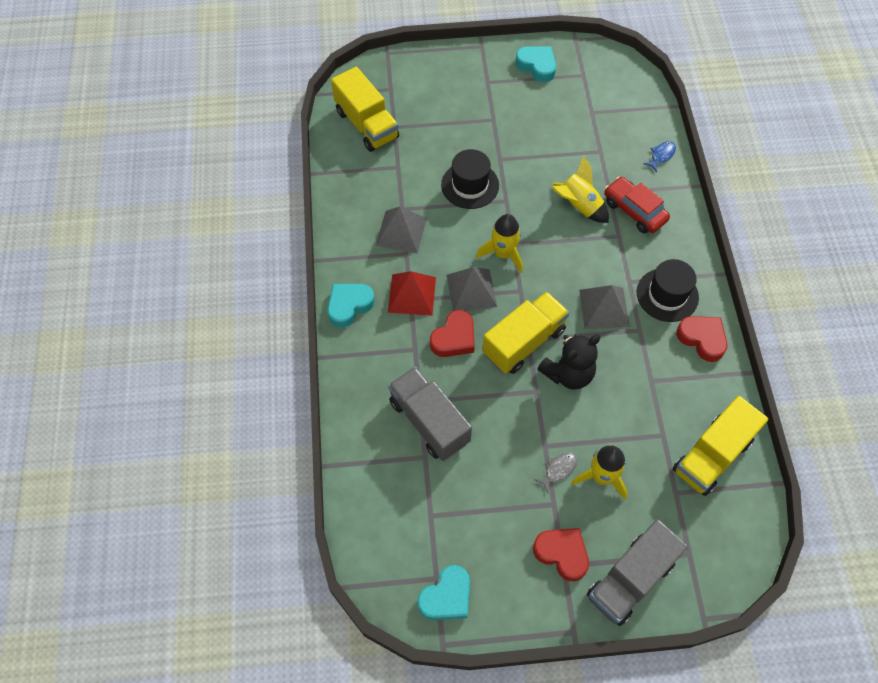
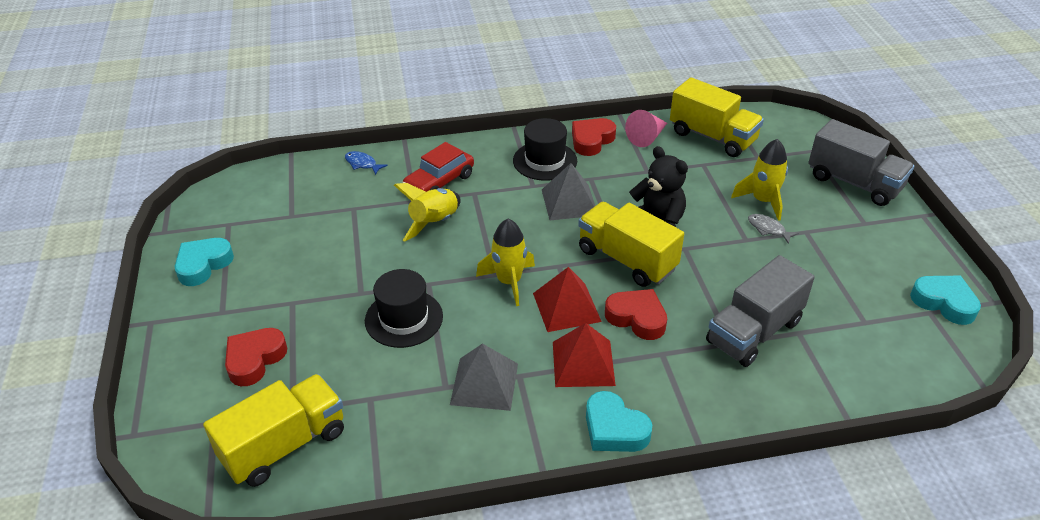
camera: 95 degrees left, 20 degrees down
grey pyramid [446,267,497,311] -> red pyramid [533,267,602,332]
red heart [533,528,589,581] -> red heart moved to [225,328,287,386]
none -> pink cone [625,110,667,147]

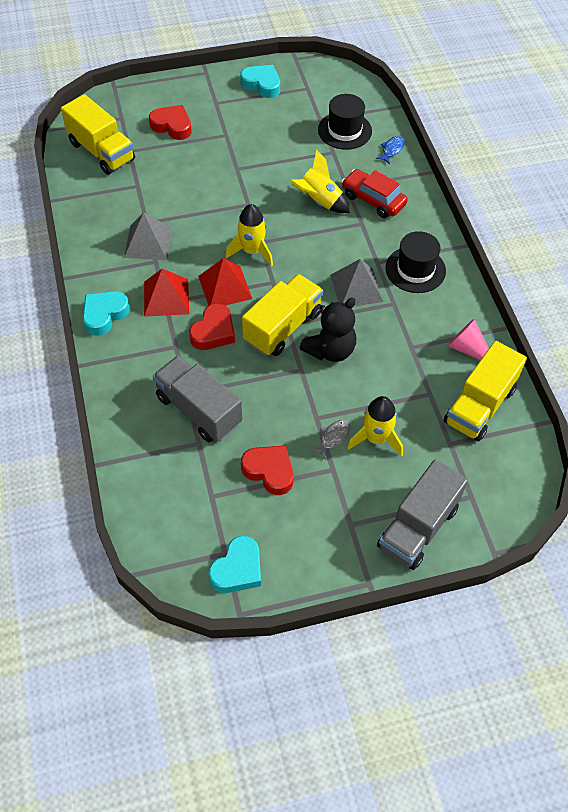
camera: 85 degrees right, 15 degrees up
black hat [365,269,443,348] -> black hat moved to [318,94,372,150]
red heart [572,118,616,156] -> red heart moved to [241,445,293,495]

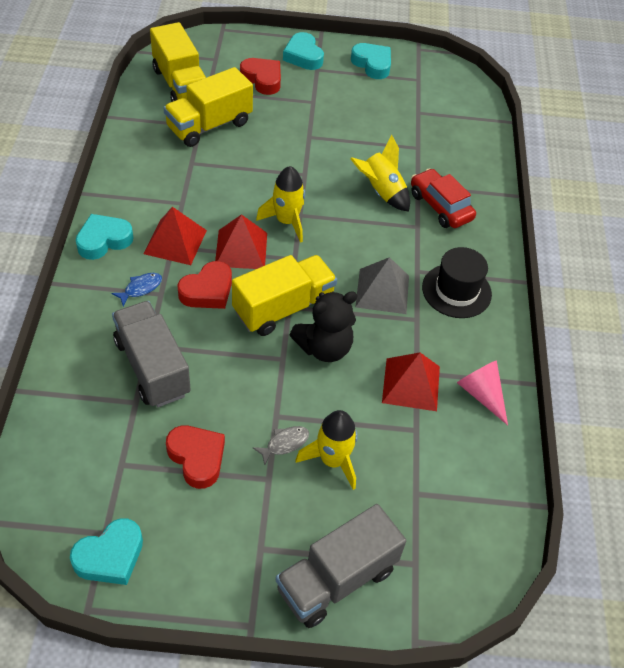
camera: 15 degrees right, 5 degrees down
grey pyramid [124,212,172,260] -> none
black hat [318,94,372,150] -> none
blue fish [376,136,404,164] -> blue fish moved to [111,273,162,306]
yellow truck [444,341,527,441] -> yellow truck moved to [163,67,253,147]
none -> turquoise heart [283,32,324,70]
none -> red pyramid [382,352,440,411]

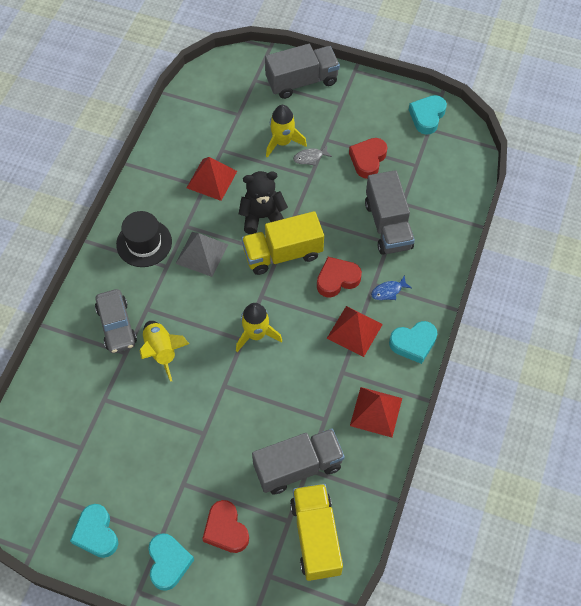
camera: 160 degrees left, 10 degrees up
turquoise heart [70,518,143,585] -> turquoise heart turned 45 degrees counterclockwise [409,95,447,135]
yellow truck [163,67,253,147] -> grey truck [252,429,345,494]
red heart [166,426,225,489] -> red heart turned 45 degrees clockwise [349,138,387,179]
red pyramid [215,214,267,269] -> red pyramid moved to [350,387,402,437]
red car [411,168,476,228] -> grey car [95,289,137,353]
pink cone [457,360,508,425] -> none

